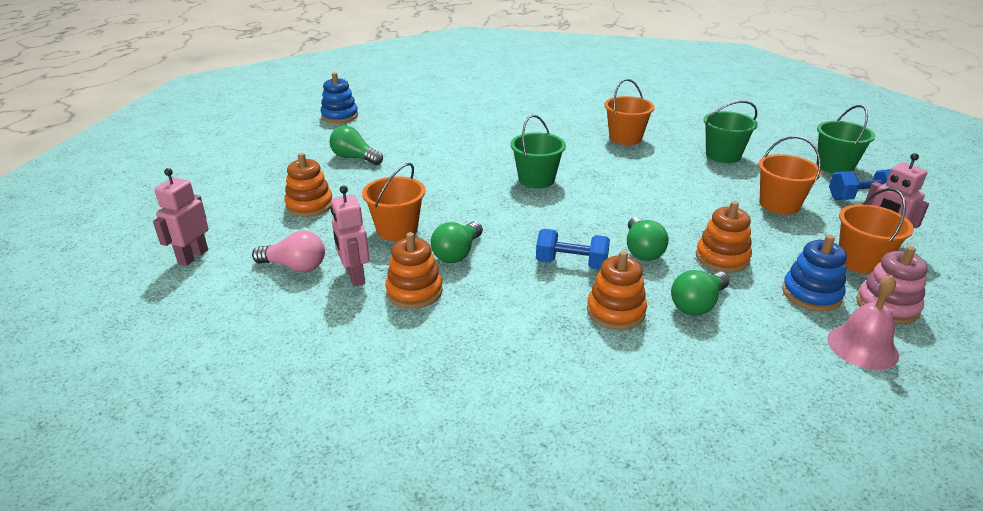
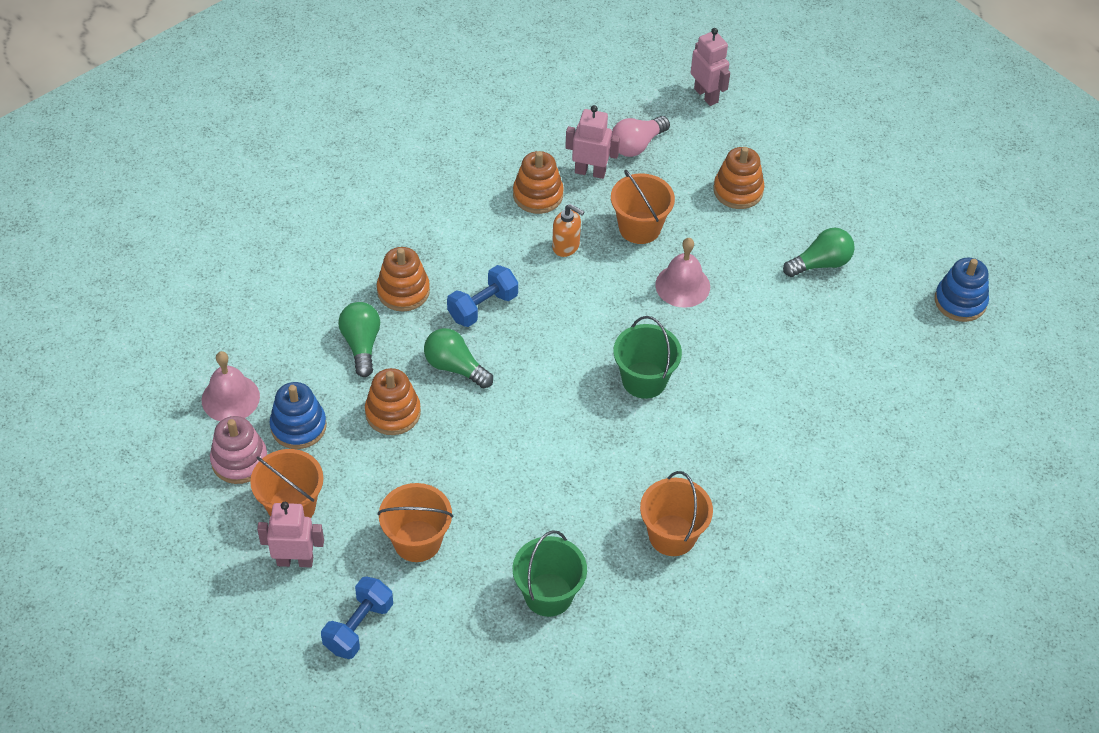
camera: 125 degrees right, 20 degrees up
green light bulb [431,221,483,263] -> orange soap dispenser [552,204,584,257]
green bucket [817,105,875,173] -> none
none -> pink bell [655,238,710,308]

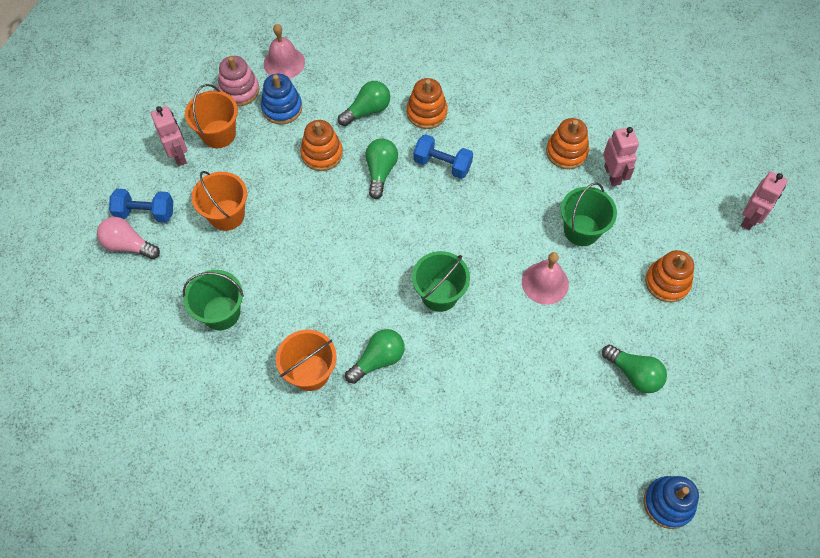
camera: 65 degrees right, 10 degrees up
orange soap dispenser [552,204,584,257] -> none
orange bucket [611,169,675,244] -> green bucket [561,182,617,246]
pink light bulb [612,116,670,157] -> pink light bulb moved to [97,217,160,260]
none -> green light bulb [345,329,405,384]

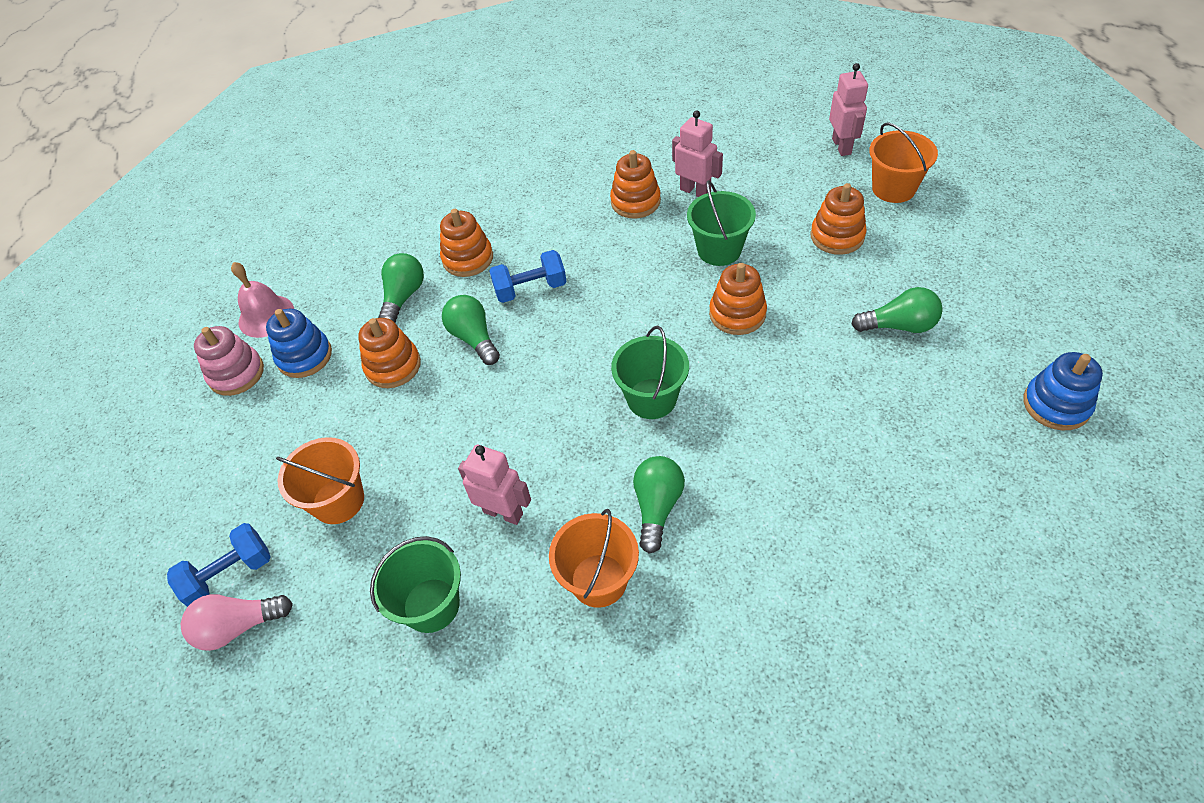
camera: 35 degrees left, 10 degrees down
pink robot [151,106,187,166] -> pink robot moved to [458,445,531,525]
orange bucket [185,84,238,148] -> orange bucket moved to [869,122,938,203]
pink bell [522,252,569,305] -> orange stacking toy [709,263,767,335]

